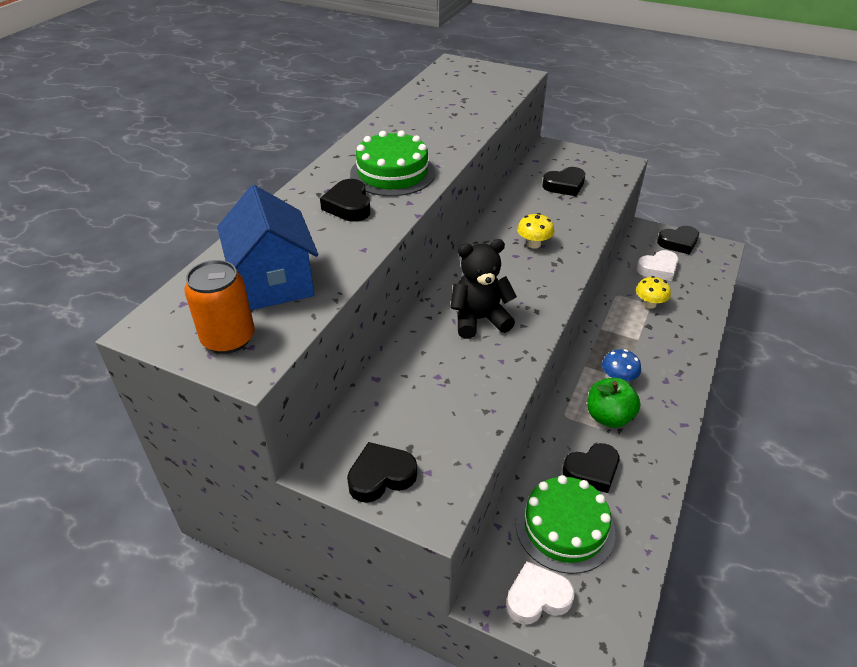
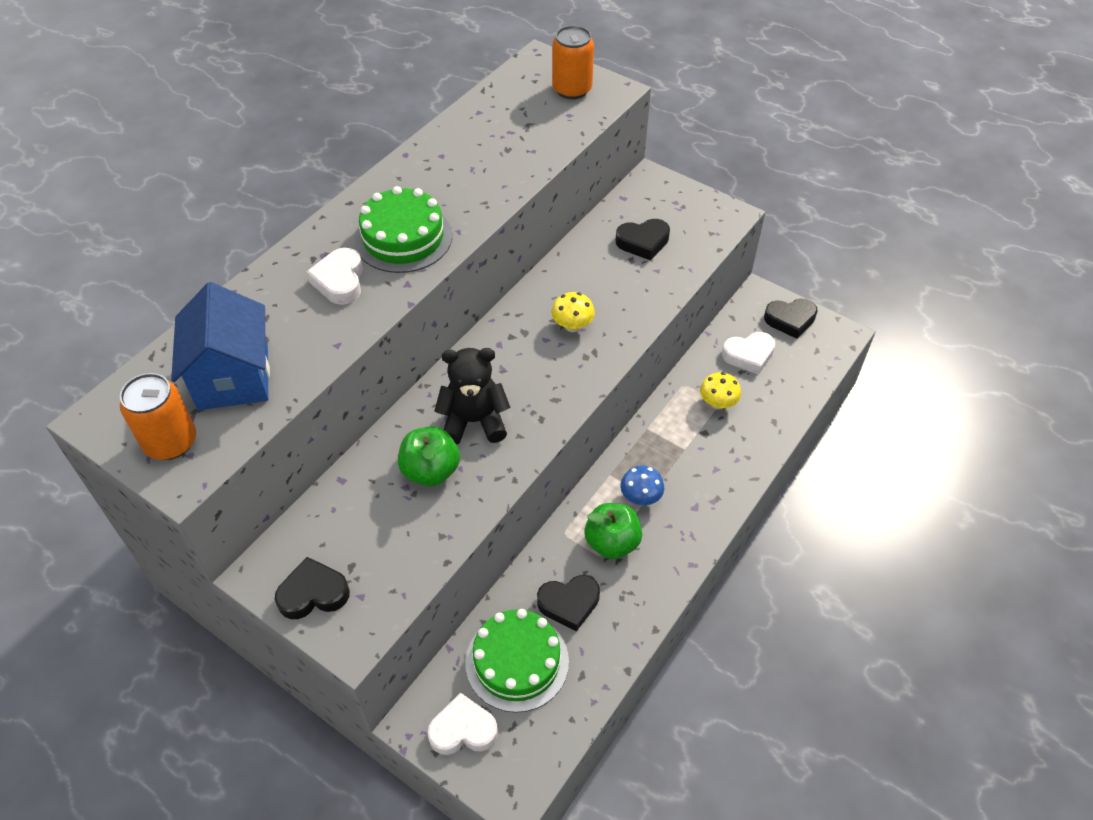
camera: 10 degrees right, 10 degrees up
black heart [320,179,371,222] -> white heart [306,248,363,305]
none -> green apple [398,426,460,486]
none -> orange can [552,25,594,99]

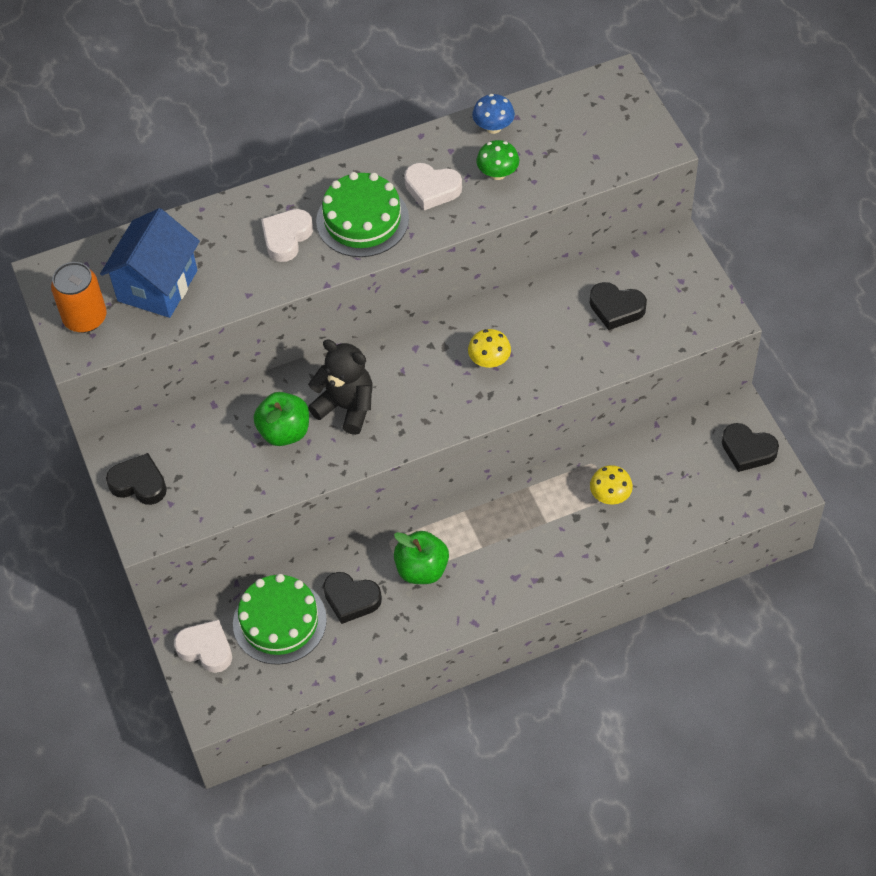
camera: 35 degrees right, 5 degrees up
orange can [552,25,594,99] -> none
blue mushroom [621,465,664,505] -> blue mushroom moved to [472,94,515,134]
white heart [722,332,775,375] -> white heart moved to [404,163,462,210]
none -> green mushroom [476,140,519,180]

